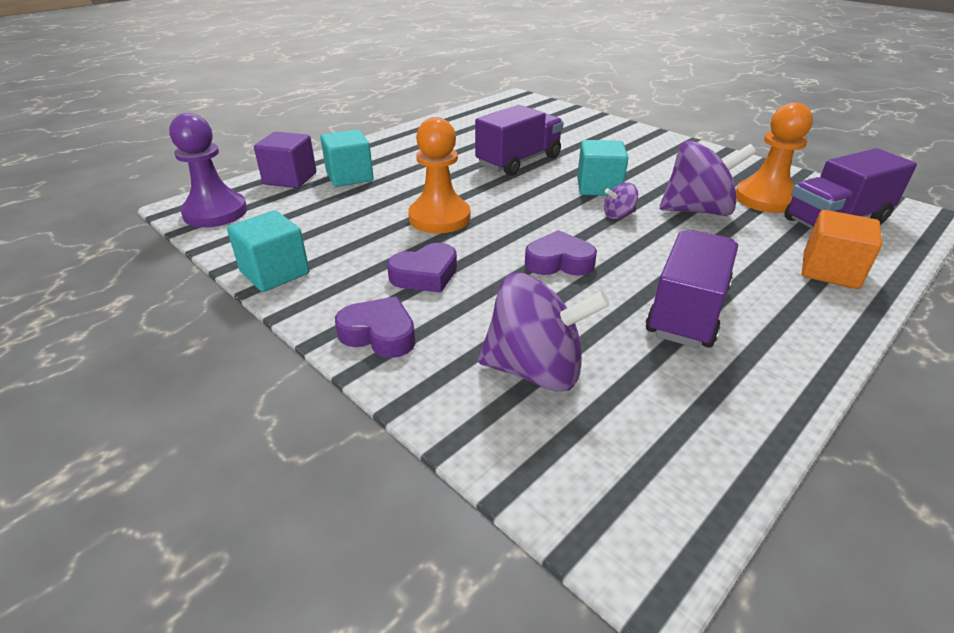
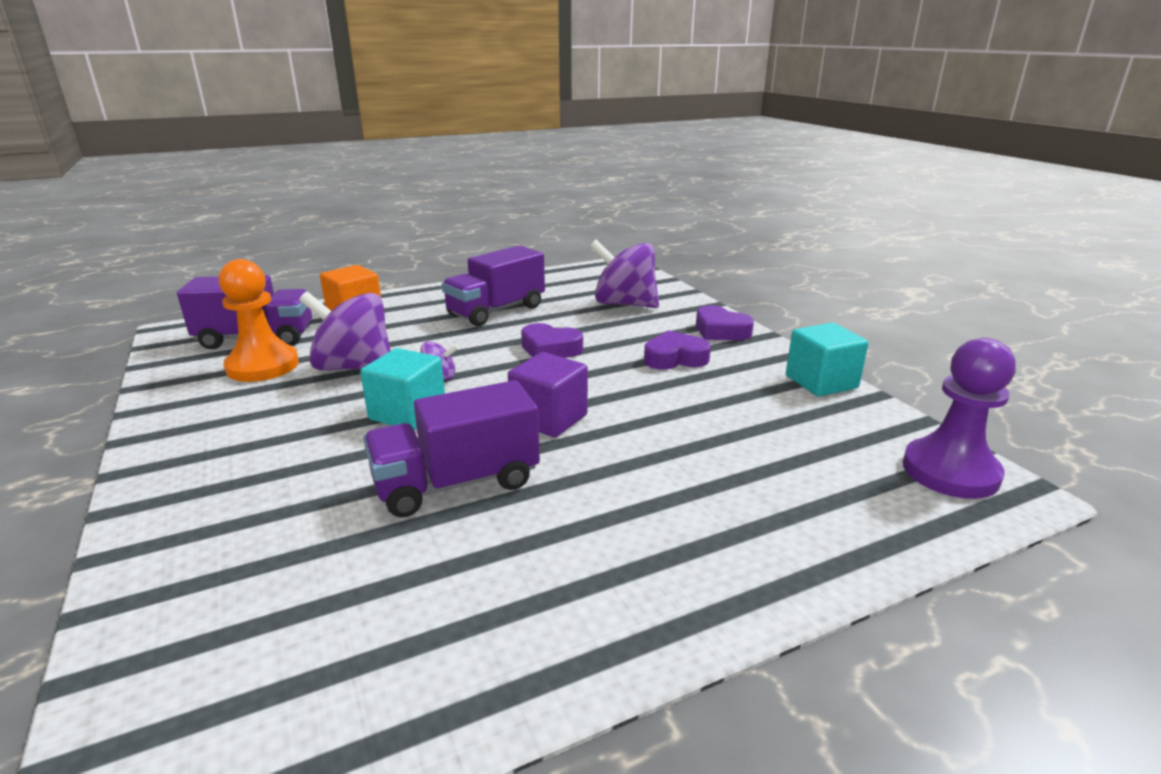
camera: 160 degrees left, 10 degrees down
purple cube [254,132,317,188] -> purple cube moved to [508,352,588,437]
turquoise cube [320,129,374,187] -> none
orange pawn [408,117,470,233] -> none

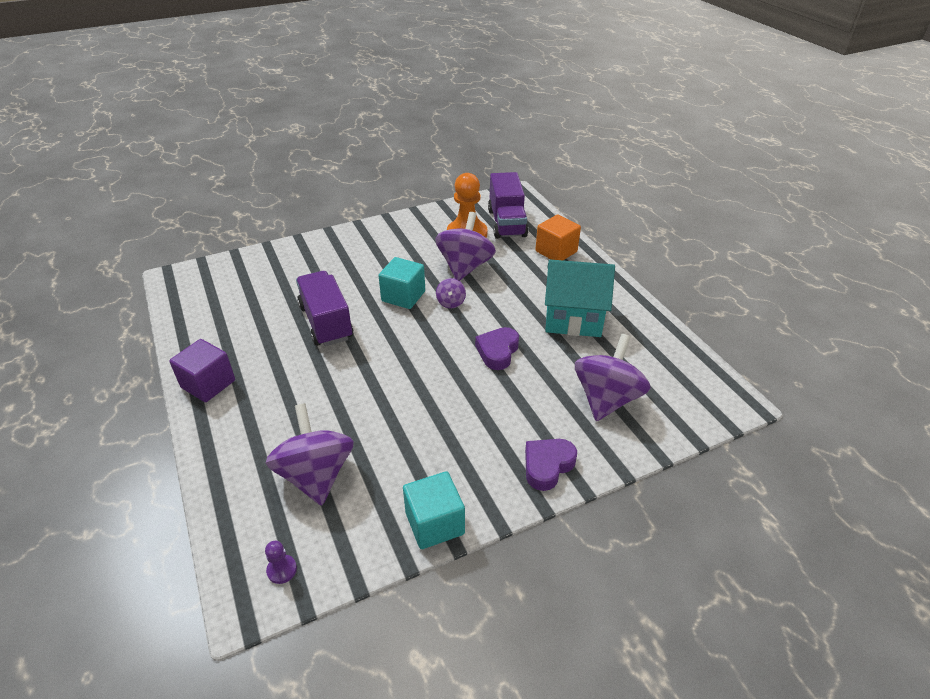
camera: 90 degrees right, 15 degrees up
purple truck [442,245,545,326] -> turquoise house [545,260,615,337]
purple cube [508,352,588,437] -> purple cube moved to [169,339,235,402]
purple heart [644,330,711,370] -> none
purple pawn [903,338,1016,499] -> purple pawn [265,541,297,584], size x0.42
none -> purple spinning top [266,403,354,506]

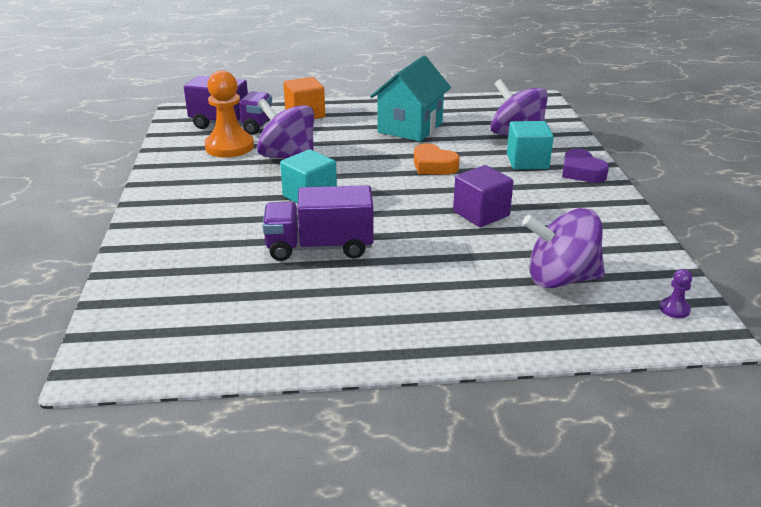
camera: 70 degrees left, 10 degrees down
purple cube [169,339,235,402] -> purple cube moved to [453,165,514,227]
turquoise cube [403,471,465,549] -> turquoise cube moved to [507,121,554,170]
purple spinning top [436,278,466,308] -> none
purple heart [475,327,519,370] -> orange heart [414,144,460,174]

